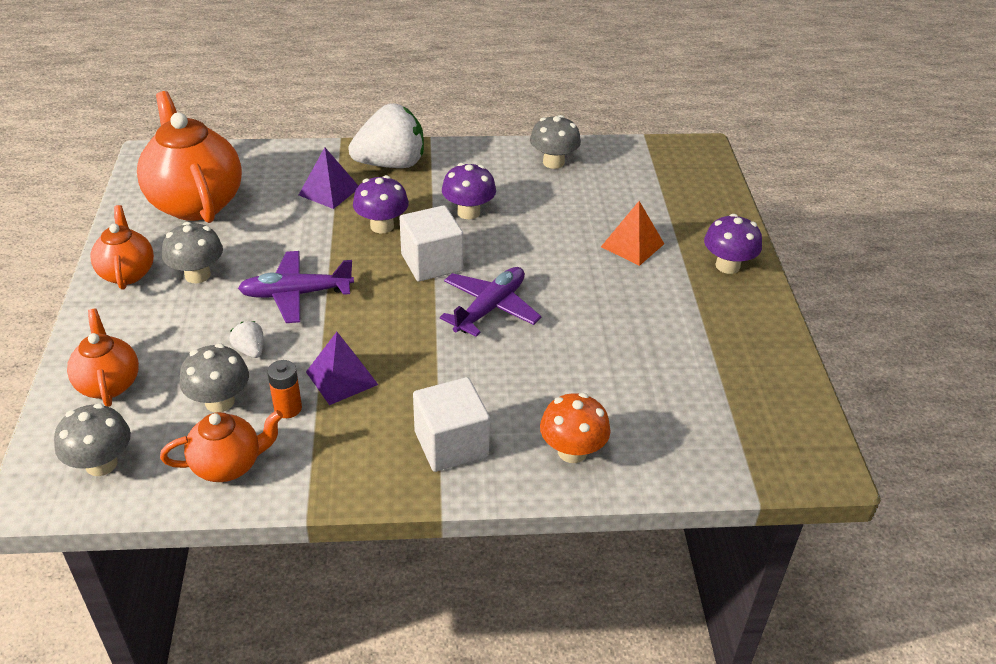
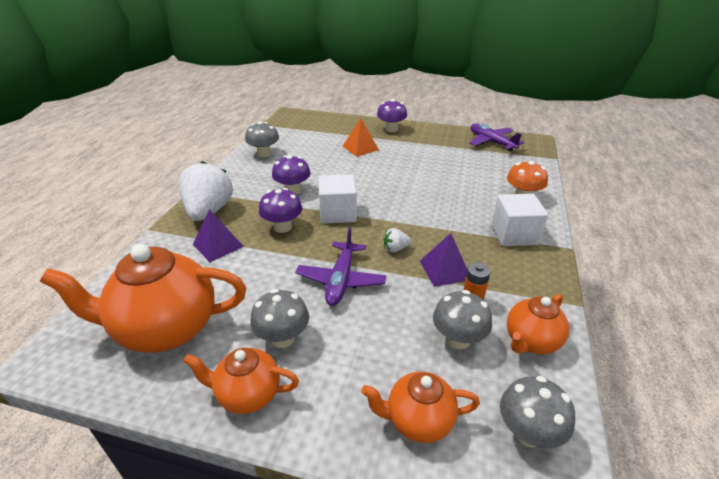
camera: 70 degrees left, 5 degrees down
orange teapot [160,410,283,482] -> orange teapot turned 135 degrees counterclockwise [507,294,569,354]
white strawberry [229,321,263,358] -> white strawberry moved to [383,228,411,252]
purple plane [440,267,541,337] -> purple plane moved to [469,124,524,151]

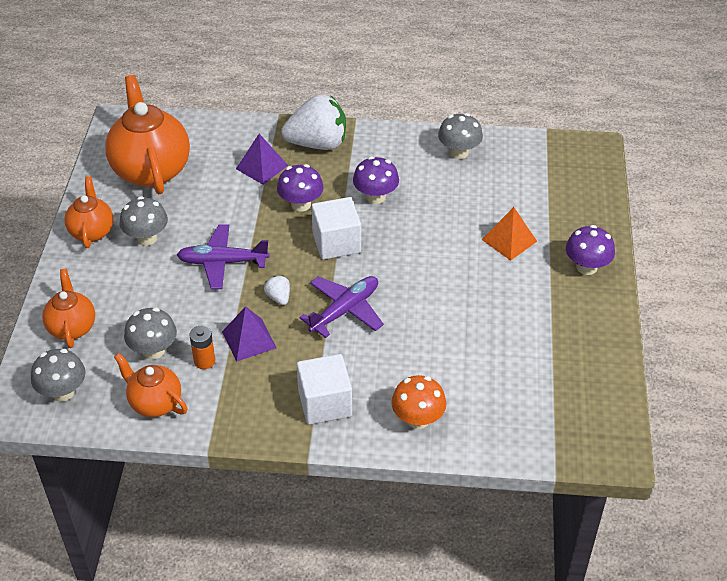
camera: 80 degrees right, 10 degrees up
purple plane [469,124,524,151] -> purple plane moved to [299,276,384,338]

